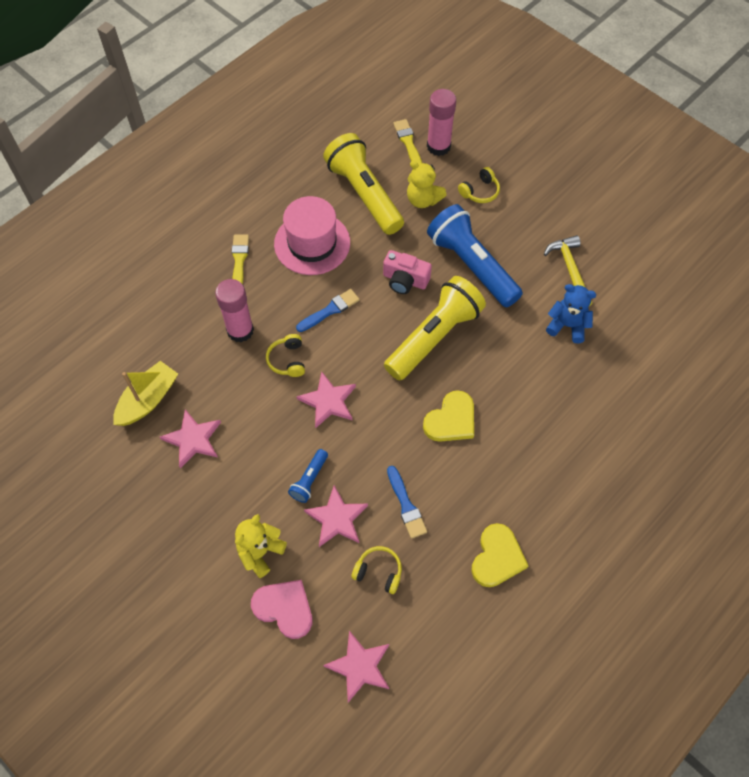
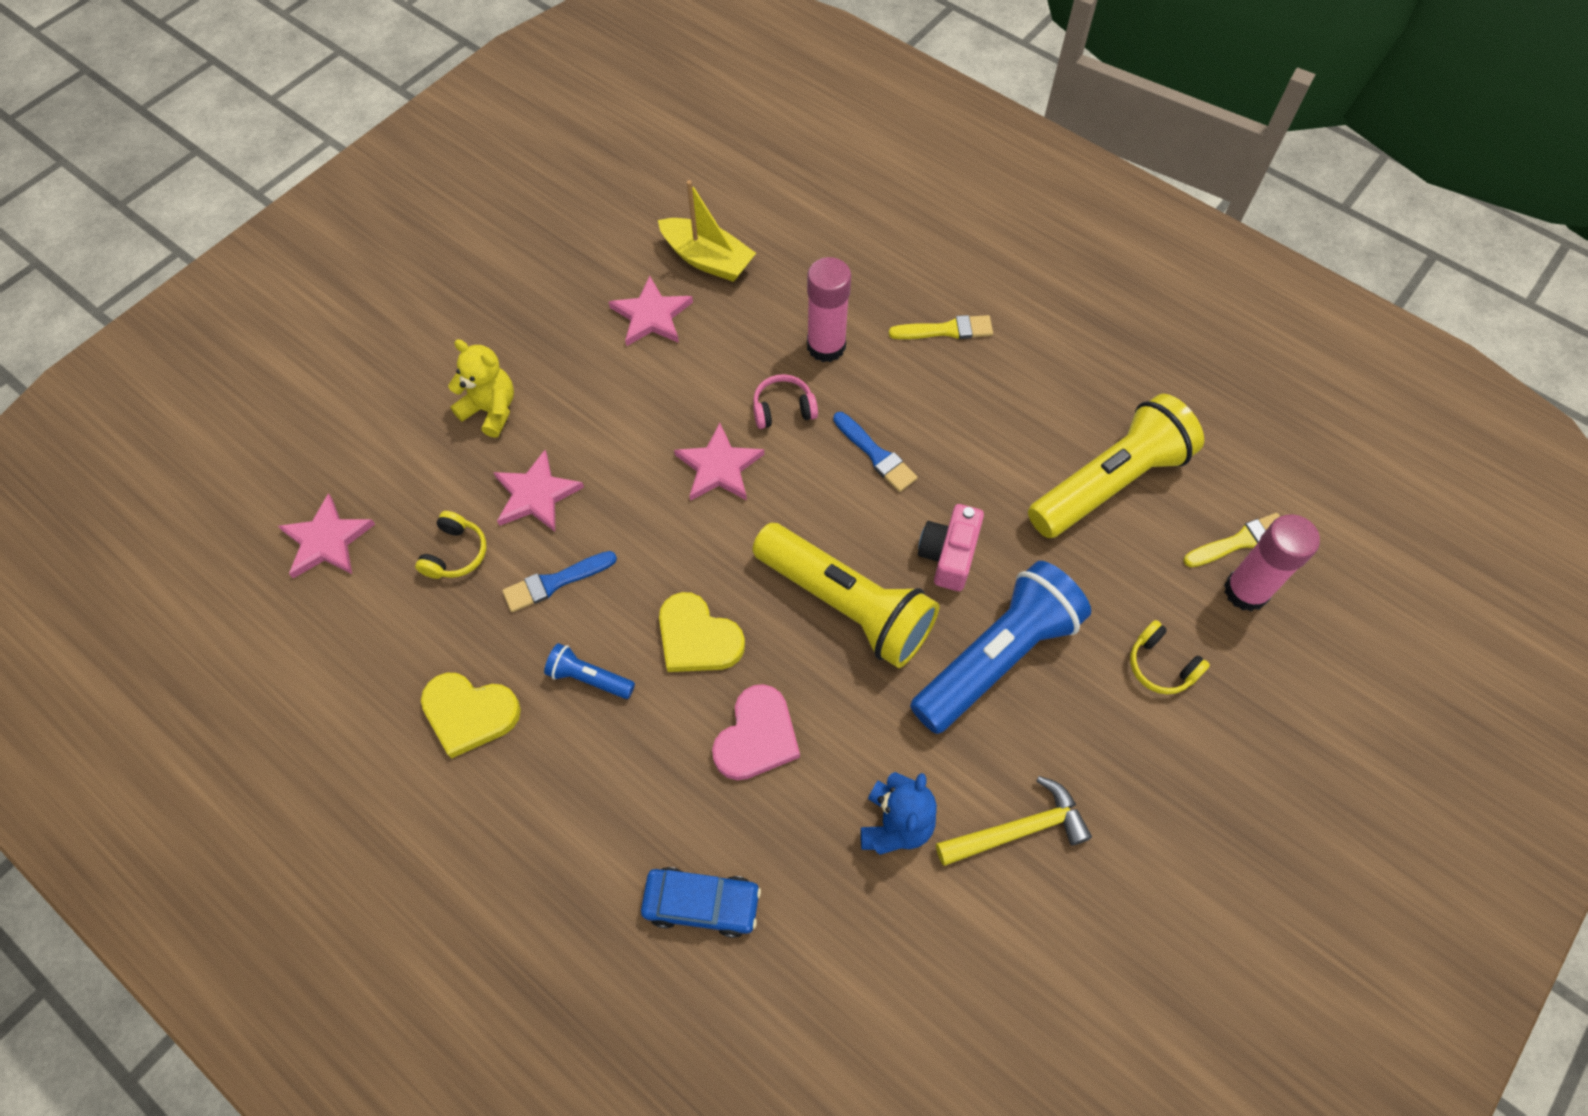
camera: 85 degrees right, 0 degrees up
pink heart [251,580,312,639] -> pink heart moved to [712,684,800,780]
yellow headphones [266,334,305,377] -> pink headphones [753,374,818,429]
pink hat [274,196,350,275] -> none
blue flashlight [288,449,328,503] -> blue flashlight moved to [544,643,635,699]
yellow teddy bear [407,161,447,208] -> none
none -> blue car [641,867,761,938]

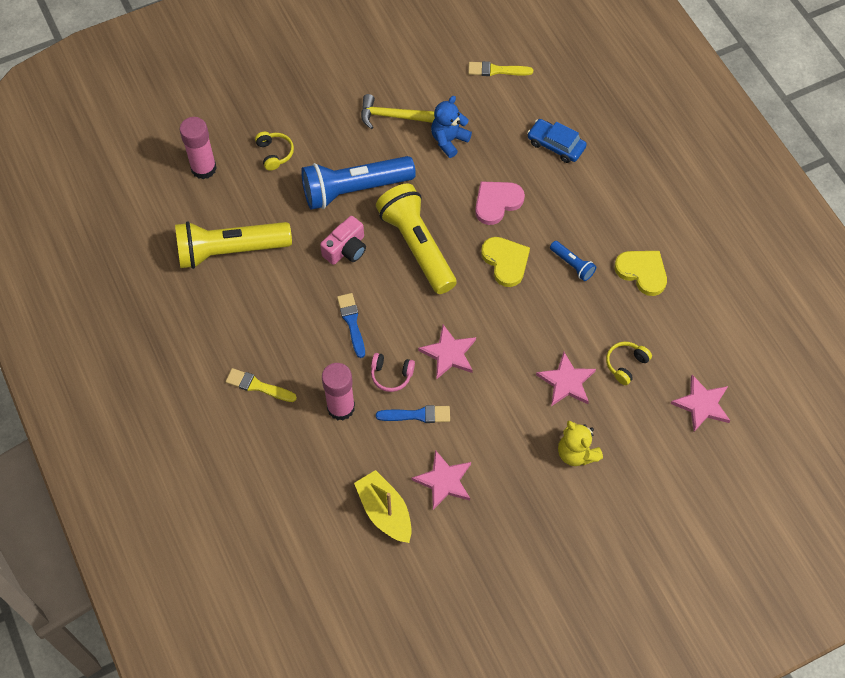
camera: 155 degrees left, 0 degrees up
blue brush [502,551,617,612] -> blue brush moved to [376,405,450,423]
yellow brush [1183,513,1280,567] -> yellow brush moved to [468,61,533,76]

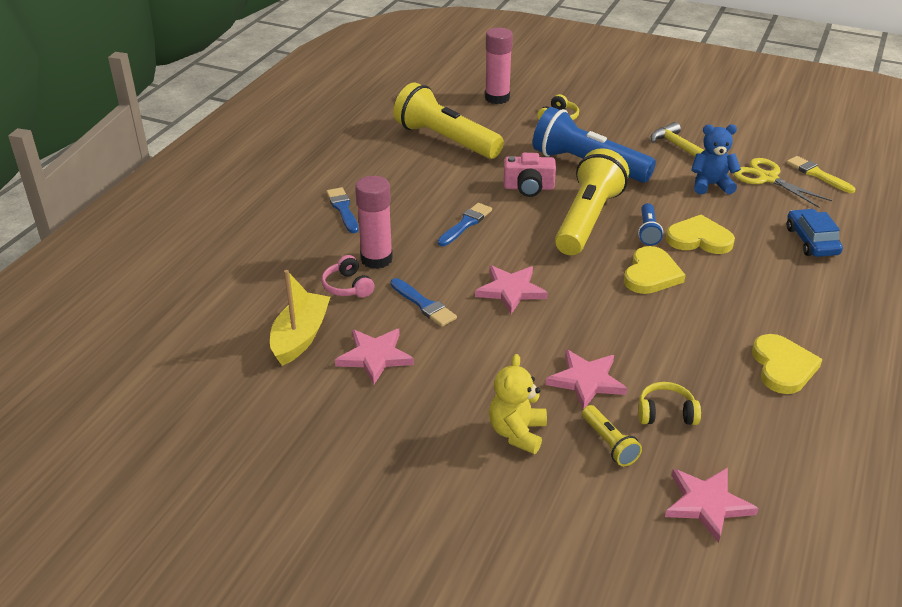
camera: 50 degrees right, 25 degrees down
yellow brush [226,368,297,402] -> blue brush [326,187,359,233]
pink headphones [371,353,415,392] -> pink headphones moved to [322,255,374,297]
pink heart [475,181,525,225] -> yellow heart [666,215,735,254]
blue flashlight [550,241,596,281] -> blue flashlight moved to [638,203,663,246]
none -> yellow flashlight [582,405,642,466]
none -> yellow scissors [733,158,832,208]

